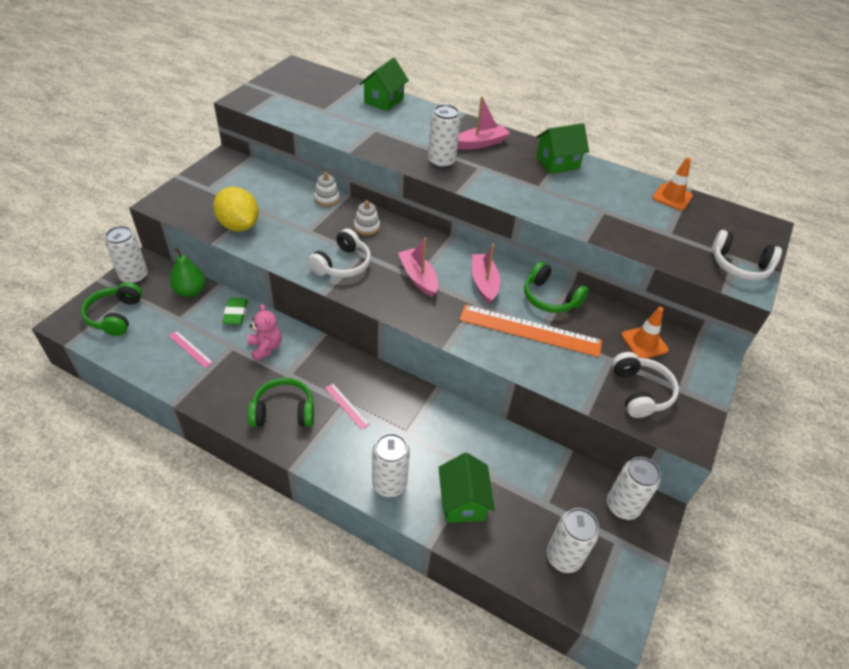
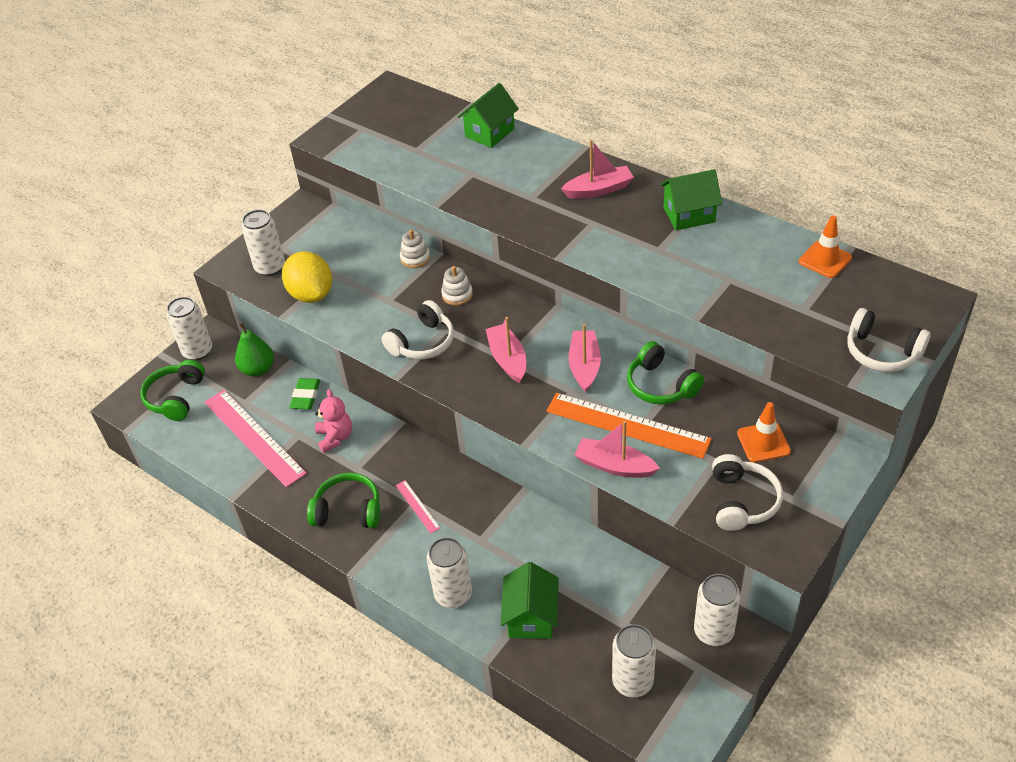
camera: 15 degrees right, 0 degrees up
pink ruler [169,331,213,368] -> pink ruler [204,390,307,488], size x2.24
white can [428,104,461,169] -> white can moved to [241,210,285,276]
none -> pink boat [575,421,660,478]

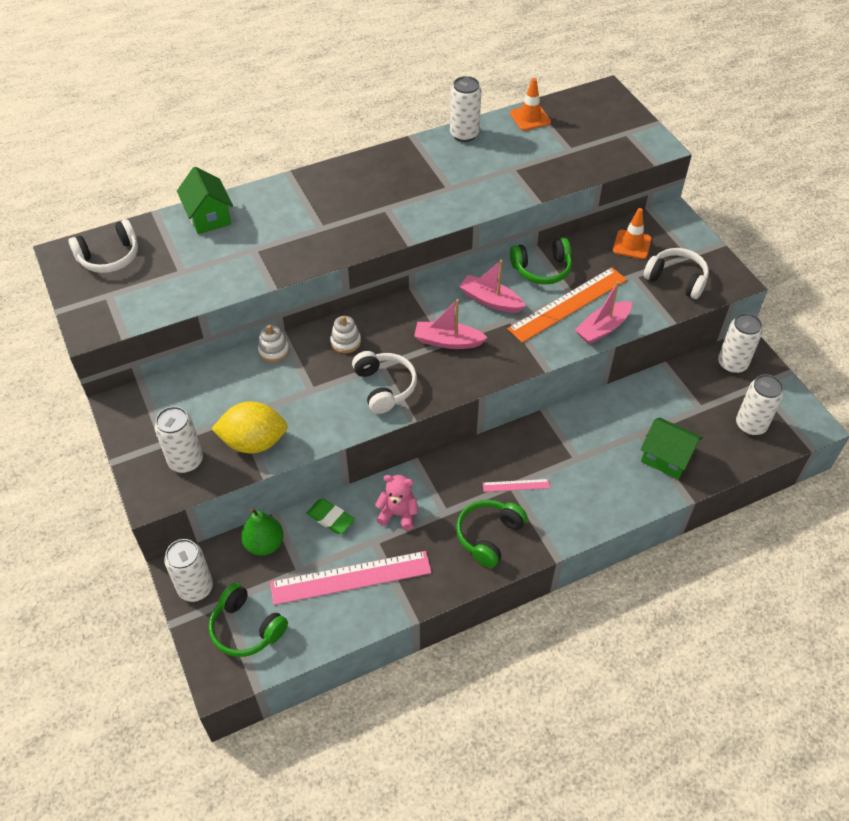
camera: 65 degrees left, 5 degrees up
white can [427,537,472,608] -> white can moved to [450,76,481,142]
pink boat [561,140,634,199] -> none
green house [660,169,722,230] -> none
white headphones [847,308,930,372] -> white headphones moved to [68,219,138,273]

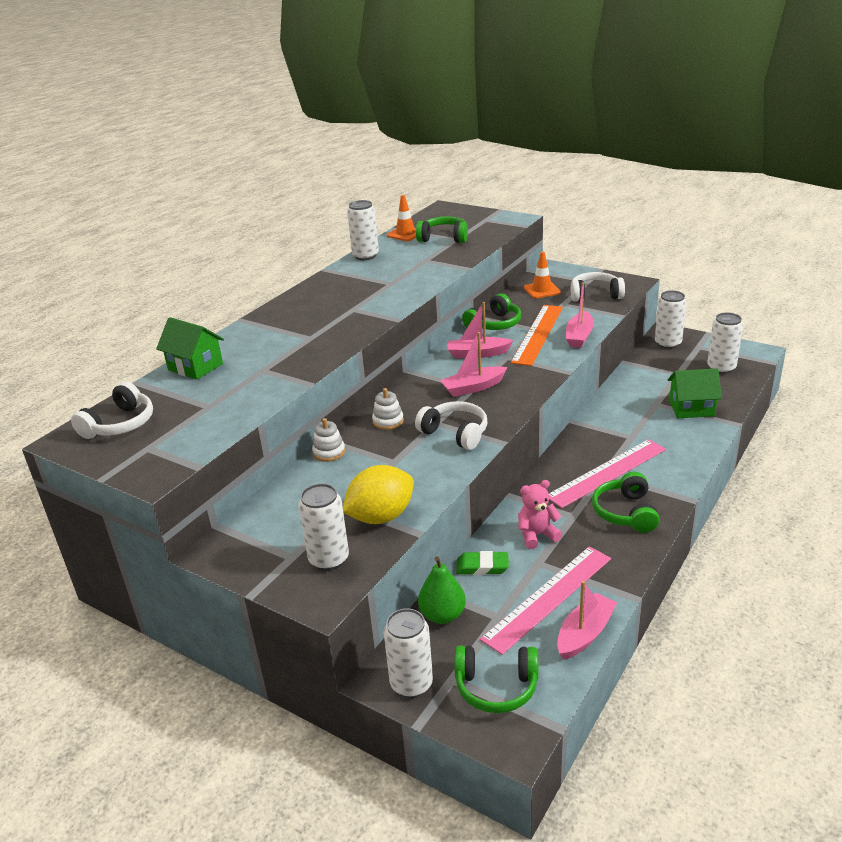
camera: 30 degrees left, 20 degrees down
pink ruler [483,479,550,492] -> pink ruler [549,439,666,508], size x2.24
none -> green headphones [416,216,468,243]
none -> pink boat [557,581,617,660]

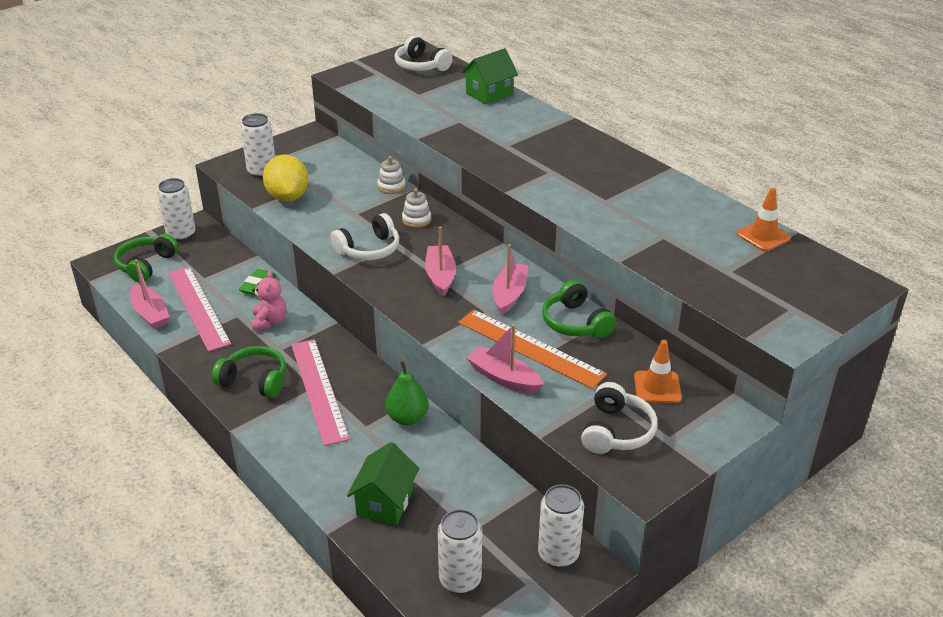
camera: 105 degrees right, 5 degrees up
white can [347,200,379,260] -> none
green headphones [416,216,468,243] -> none
green pear [418,556,466,624] -> green pear moved to [385,361,429,425]

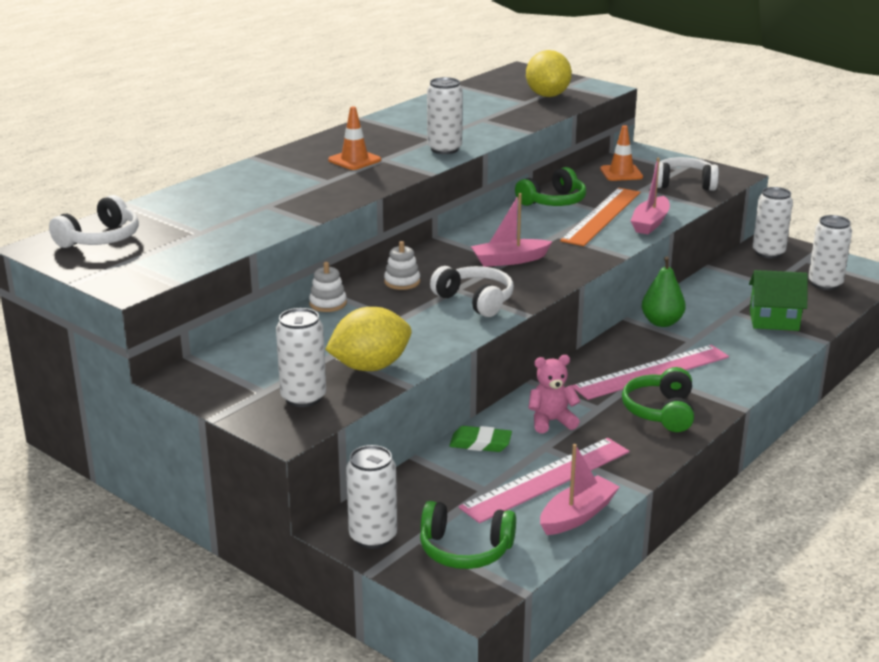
camera: 100 degrees left, 10 degrees down
green house [461,48,518,105] -> none
pink boat [493,244,528,315] -> none
orange traffic cone [737,188,791,251] -> orange traffic cone moved to [328,107,381,170]
none -> white can [427,77,463,154]
none -> yellow lemon [526,50,572,97]

